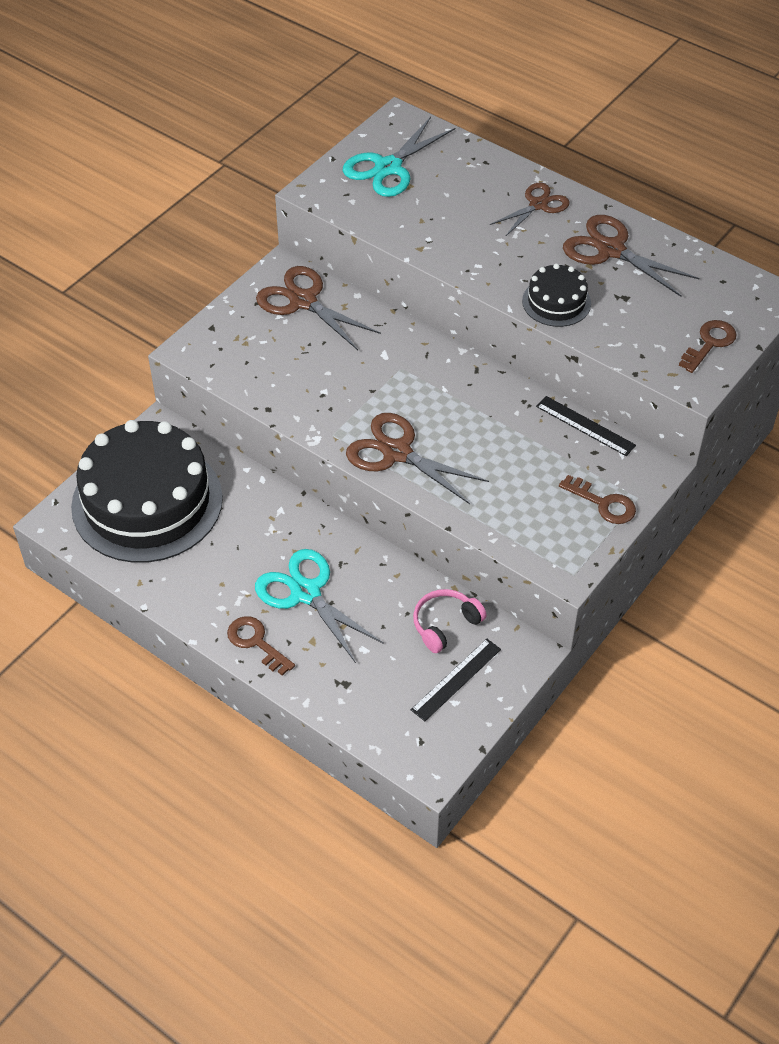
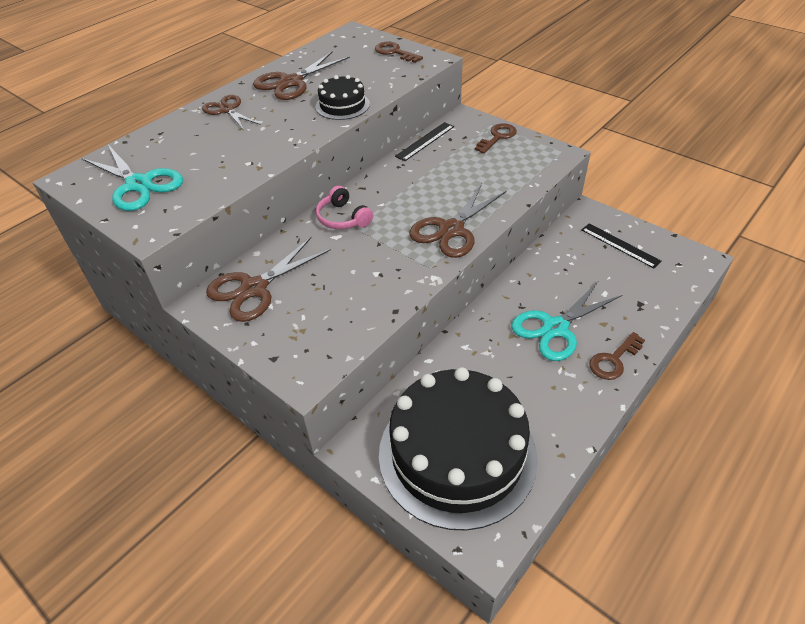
camera: 85 degrees left, 5 degrees down
pink headphones [413,589,487,653] -> pink headphones moved to [316,186,373,229]

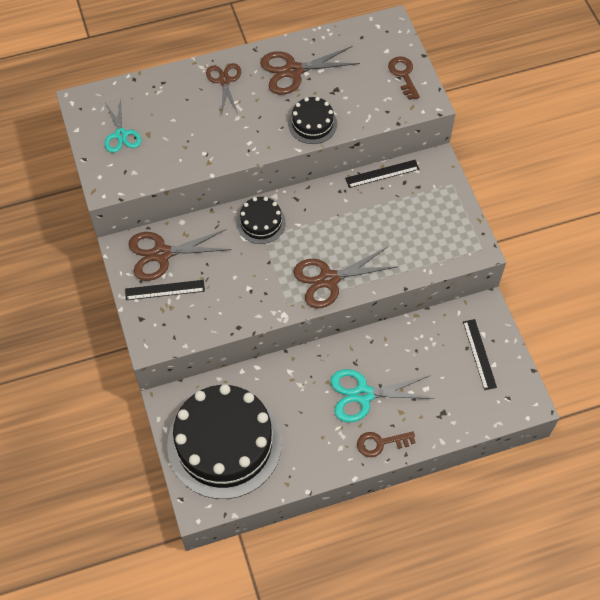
camera: 30 degrees right, 15 degrees up
turquoise scissors [81,145,183,211] -> turquoise scissors [105,98,141,153], size x0.65
pink headphones [316,186,373,229] -> black cake [237,197,286,244]
brown key [475,123,517,154] -> none
none -> black ruler [125,280,205,300]

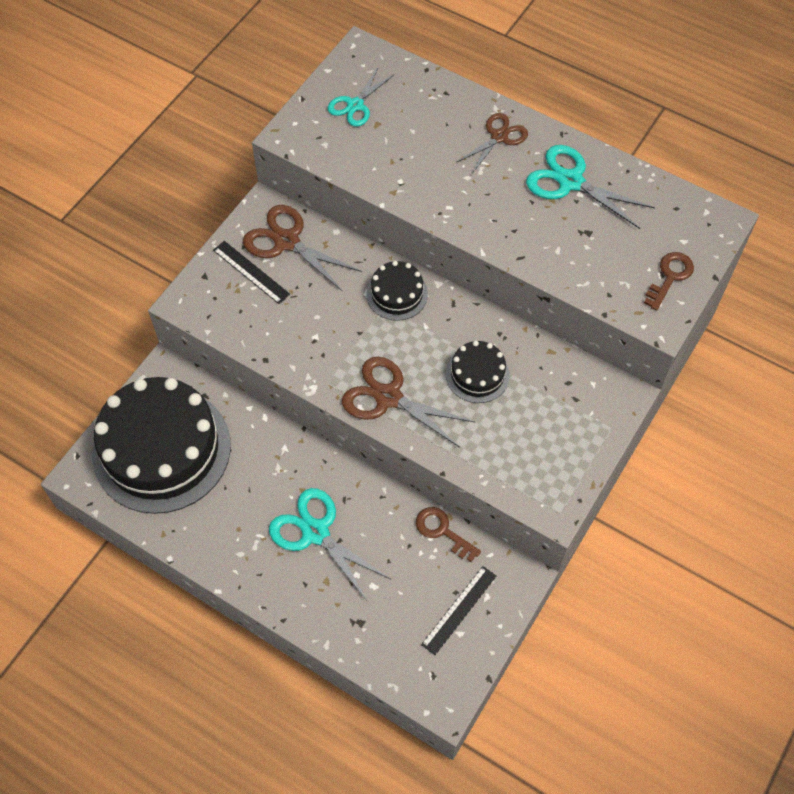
camera: 50 degrees right, 0 degrees up
brown scissors [260,46,360,95] -> turquoise scissors [526,145,655,229]
black cake [288,97,337,144] -> black cake moved to [446,341,510,403]
black ruler [345,160,419,188] -> none
brown key [357,432,416,457] -> brown key moved to [416,507,481,562]

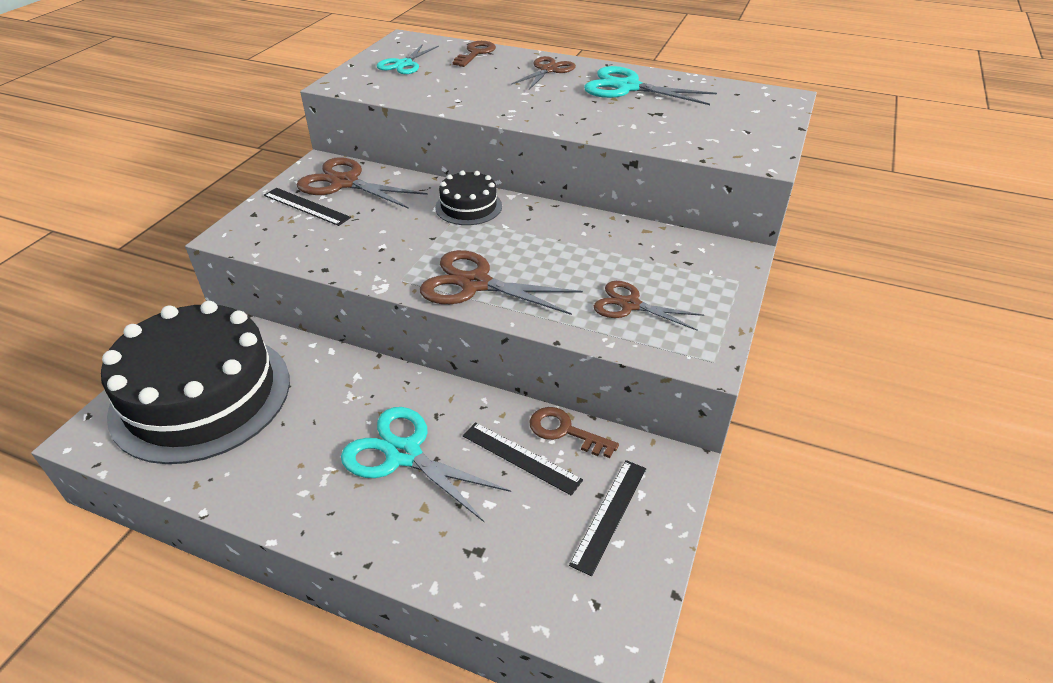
camera: 10 degrees left, 20 degrees down
black cake [446,341,510,403] -> none
brown key [644,252,694,310] -> brown key moved to [453,41,496,67]
none -> black ruler [463,422,583,496]
none -> brown scissors [594,281,704,331]

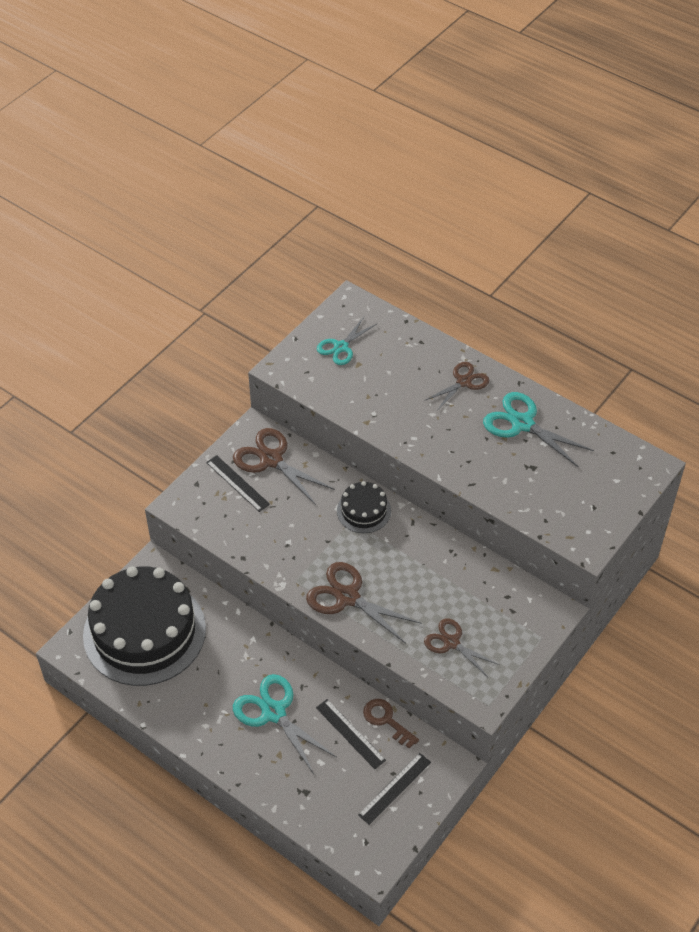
camera: 15 degrees right, 10 degrees up
brown key [453,41,496,67] -> none

